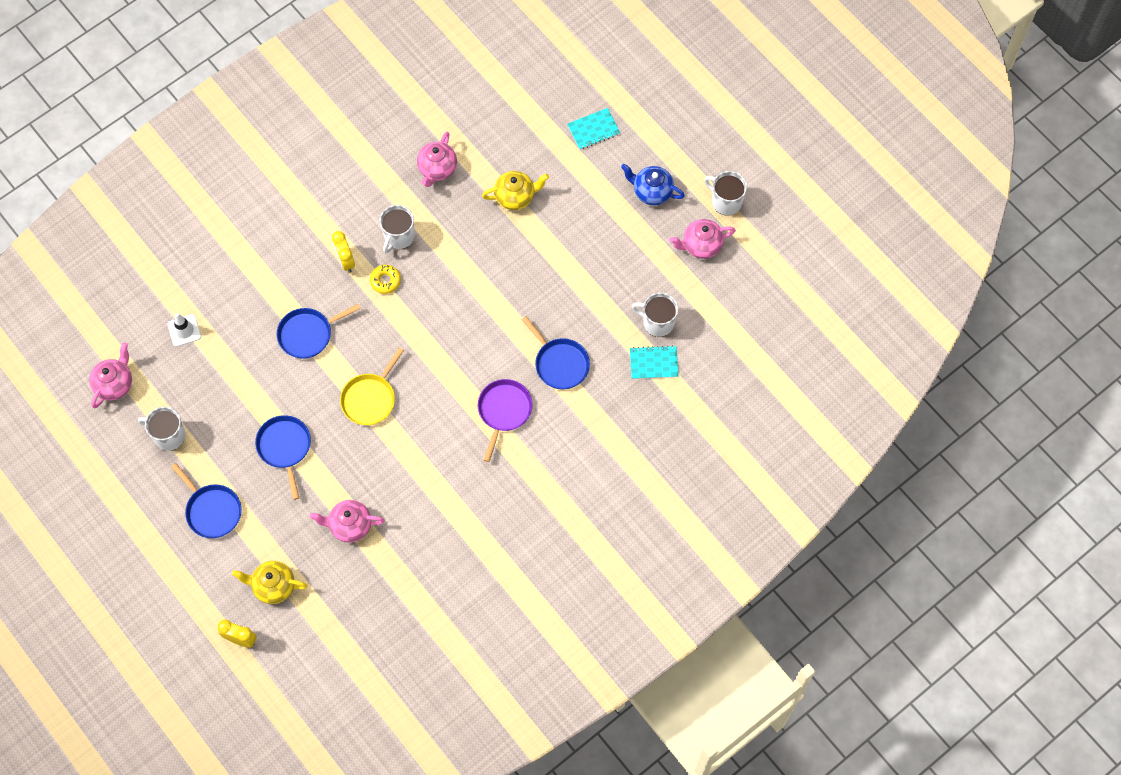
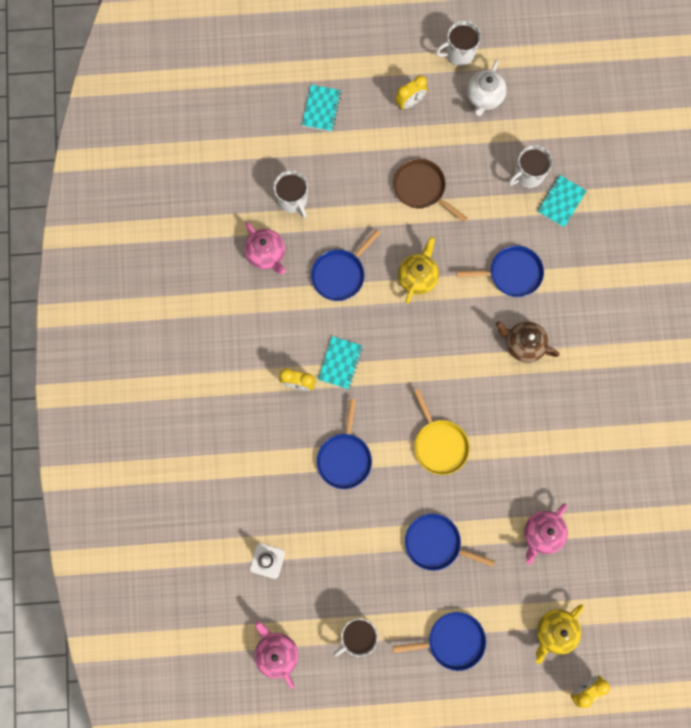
camera: 55 degrees left, 10 degrees up
yellow donut [370,265,401,294] -> turquoise notebook [318,336,363,389]
white mug [379,205,415,253] -> white mug moved to [273,170,308,218]
purple pan [478,379,533,462] -> brown teapot [496,321,559,363]
yellow teapot [482,171,549,210] -> yellow teapot moved to [398,237,439,304]
blue teapot [621,164,685,205] -> yellow clock [395,75,428,109]
pink teapot [670,219,736,259] -> white teapot [467,60,507,117]
none -> blue pan [311,229,381,301]
none -> brown pan [393,159,467,222]

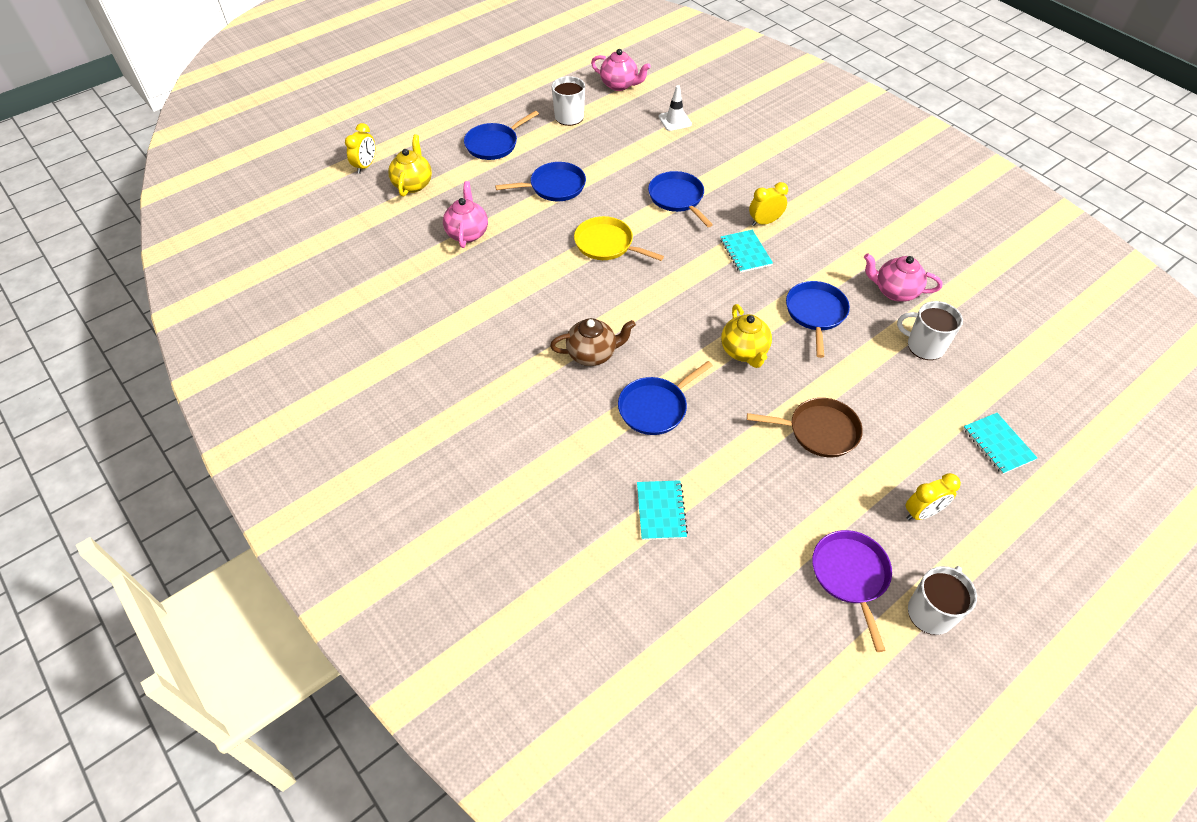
camera: 145 degrees right, 25 degrees down
yellow clock [395,75,428,109] -> yellow clock turned 135 degrees counterclockwise [905,473,961,520]
white teapot [467,60,507,117] -> purple pan [812,530,892,652]
white mug [509,145,553,188] -> none

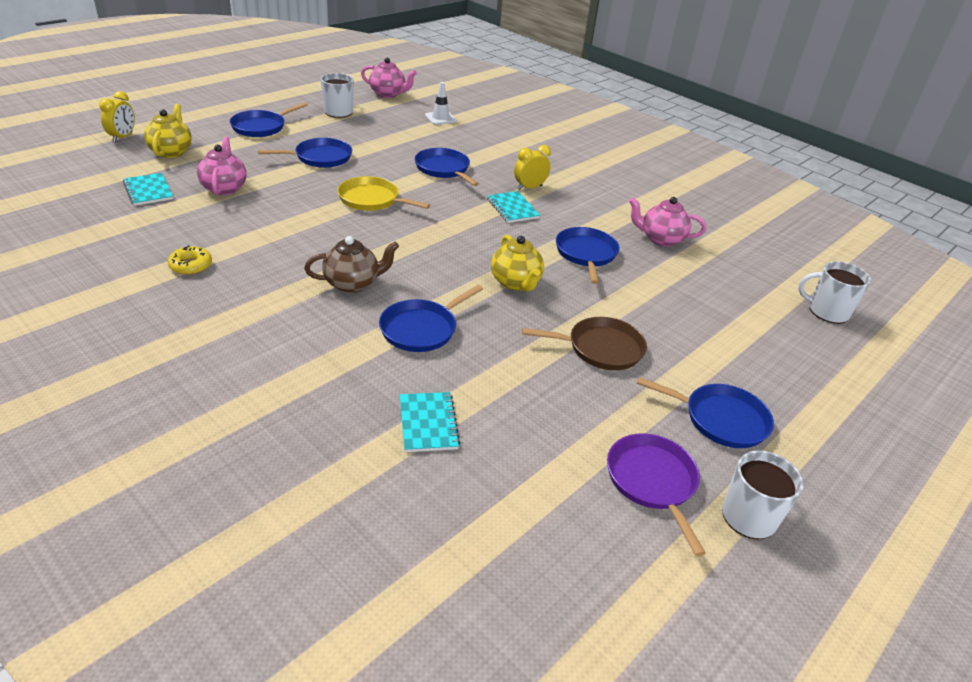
camera: 10 degrees left, 15 degrees down
white mug [897,301,963,360] -> white mug moved to [798,261,871,324]
yellow clock [905,473,961,520] -> blue pan [637,377,774,448]
turquoise notebook [963,413,1037,474] -> turquoise notebook moved to [123,173,173,206]
none -> yellow donut [168,245,212,275]

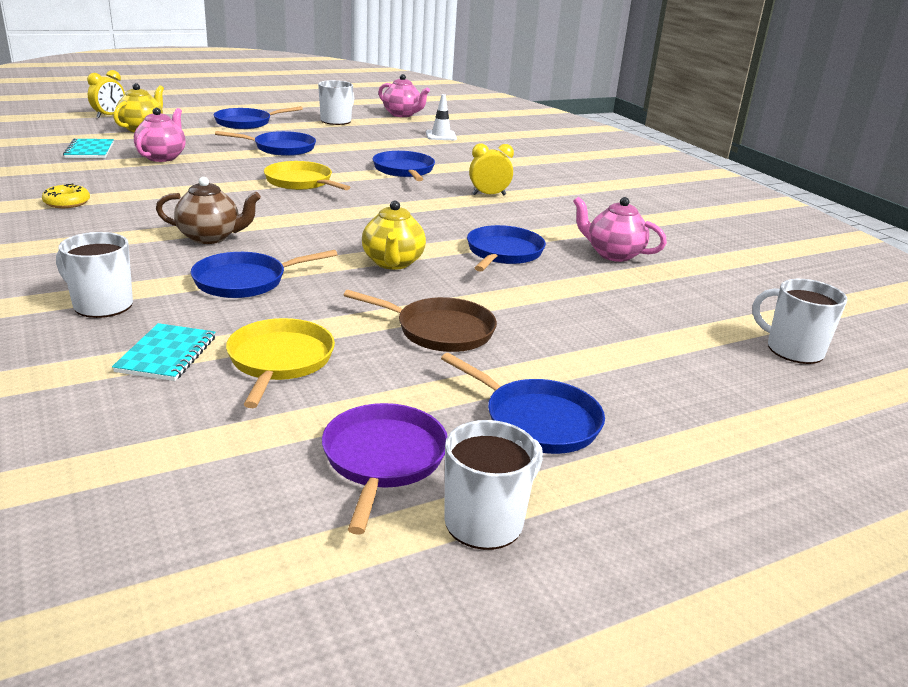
camera: 20 degrees right, 10 degrees down
turquoise notebook [487,191,540,223] -> none
none -> white mug [56,232,133,318]
none -> yellow pan [226,318,335,408]

